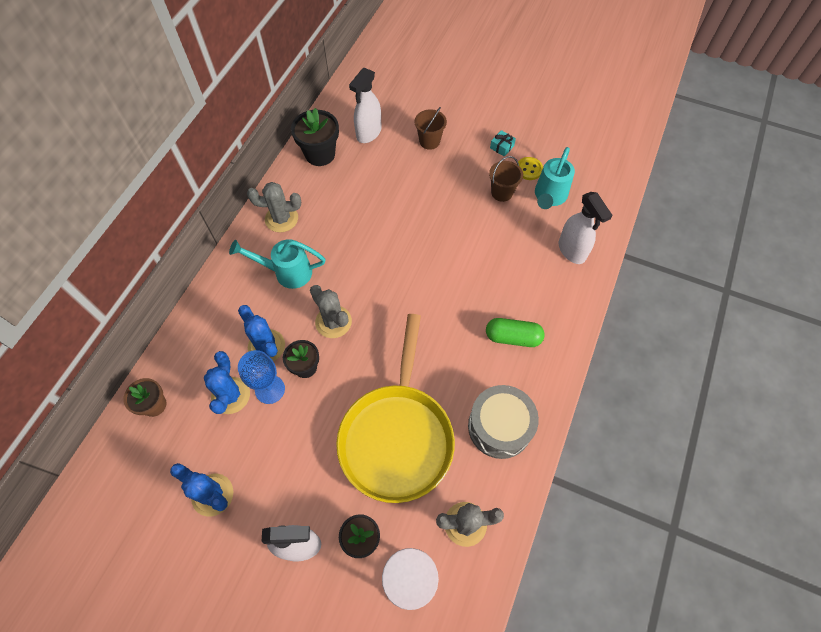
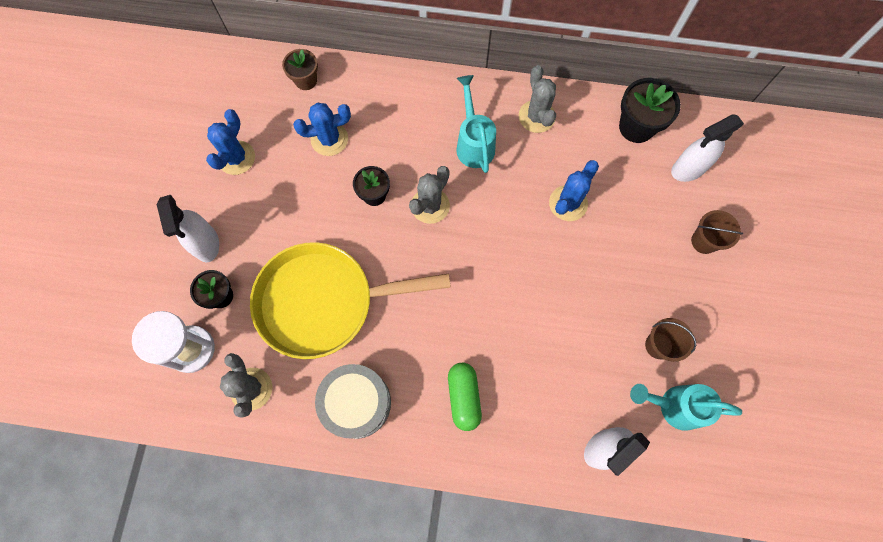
camera: 75 degrees right, 10 degrees up
blue cactus [238,305,285,361] -> blue cactus moved to [549,160,599,221]
blue goblet [238,350,285,404] -> none
white spray bottle [349,68,381,143] -> white spray bottle turned 45 degrees counterclockwise [671,114,744,182]
turquoise gift [490,130,516,157] -> none
yellow button [518,157,543,180] -> none

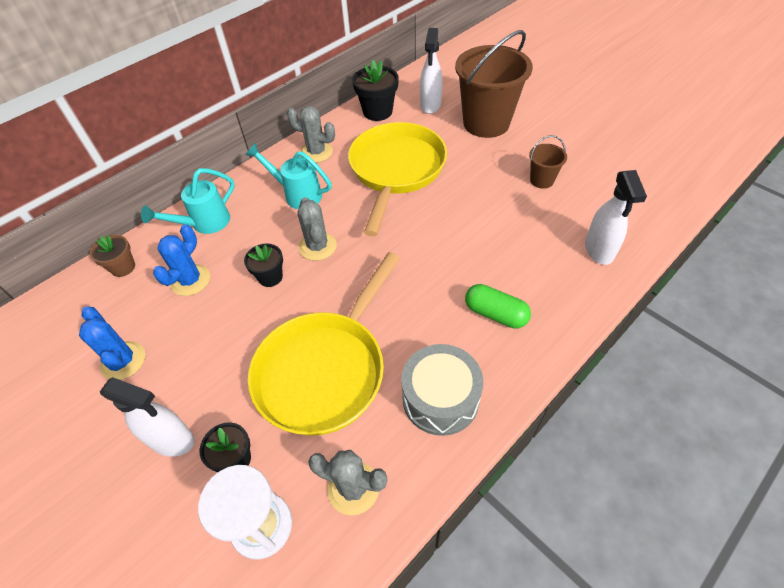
camera: 50 degrees left, 20 degrees down
blue cactus [549,160,599,221] -> yellow pan [348,122,447,236]
turquoise watering can [630,384,742,431] -> turquoise watering can moved to [141,168,235,234]
brown bucket [691,210,743,254] -> brown bucket [455,30,533,138], size x2.19

